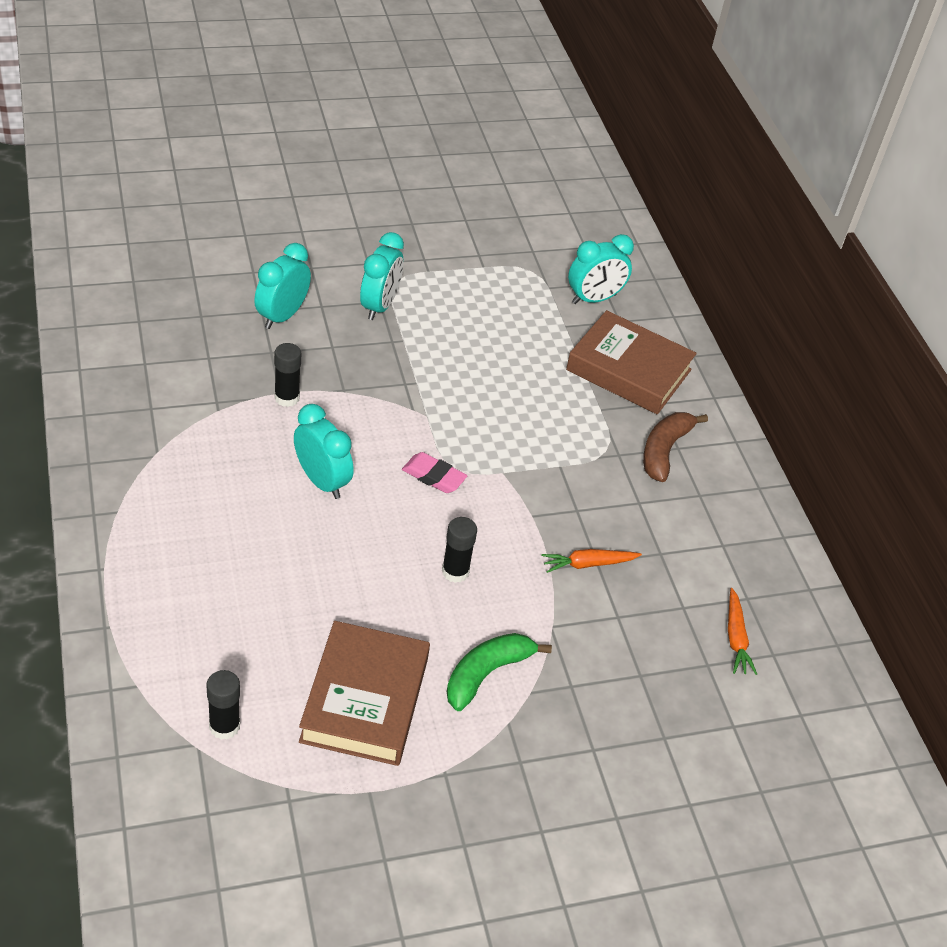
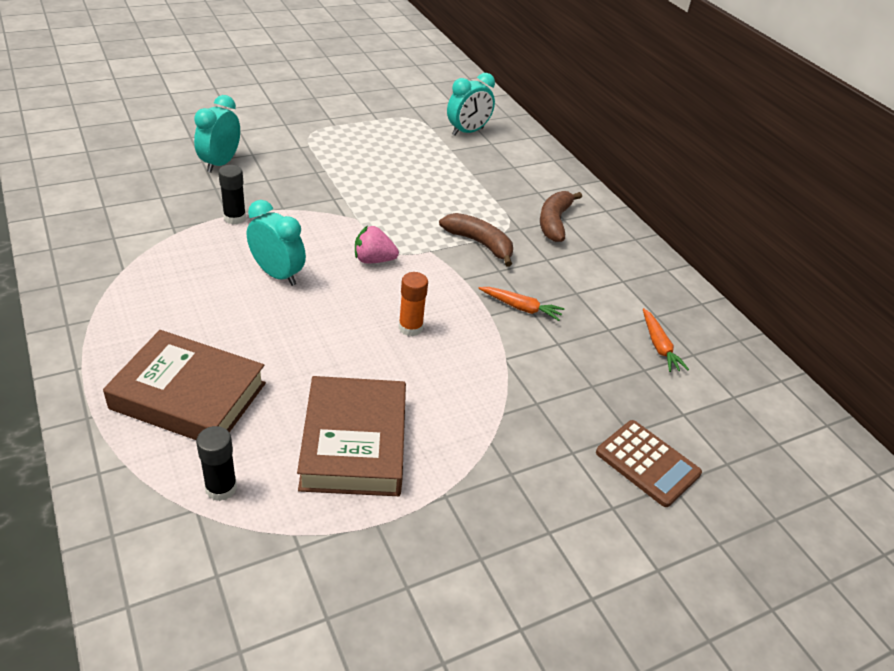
camera: 10 degrees left, 5 degrees down
turquoise clock [360,232,404,320] -> none
pink eraser [402,452,467,493] -> pink strawberry [355,225,399,263]
black glue stick [442,517,477,583] -> orange glue stick [399,272,428,336]
green banana [447,633,552,711] -> none
orange carrot [542,549,642,573] -> orange carrot turned 135 degrees counterclockwise [478,287,564,321]
brown book [566,310,697,414] -> brown book moved to [103,330,266,440]
none -> brown banana [439,213,513,267]
none -> brown calculator [596,420,702,507]

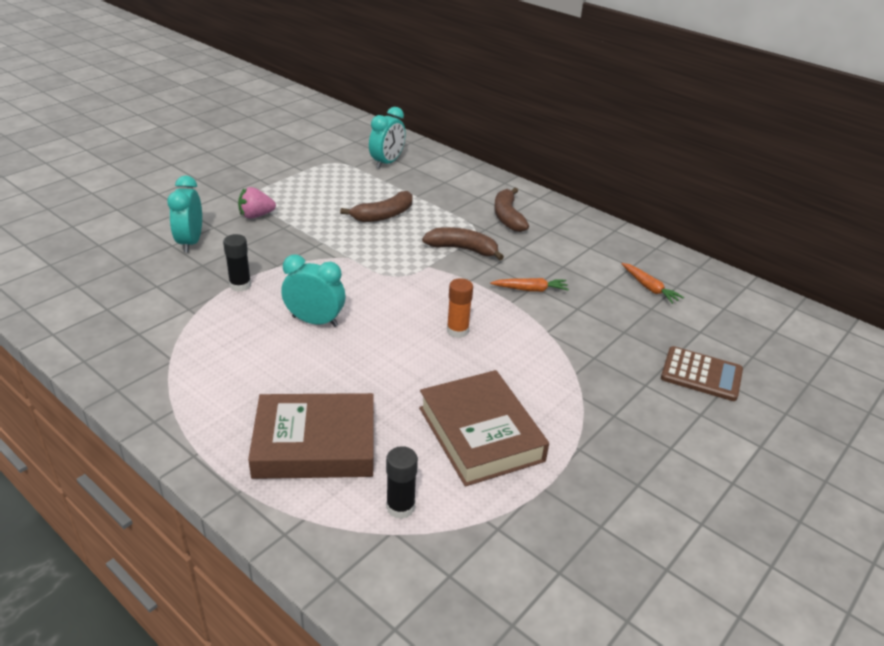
camera: 20 degrees left, 5 degrees down
pink strawberry [355,225,399,263] -> pink strawberry moved to [238,187,276,219]
none -> brown banana [340,191,413,222]

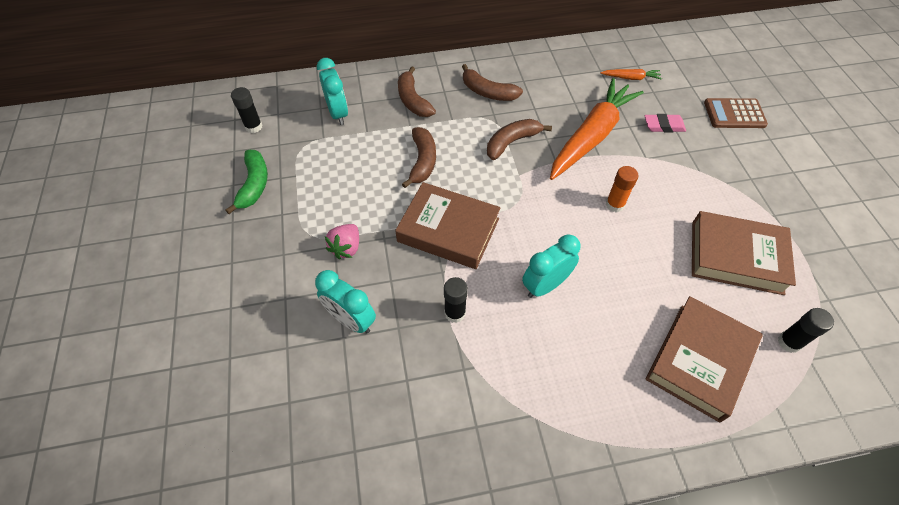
camera: 50 degrees left, 20 degrees up
orange carrot [490,278,569,292] -> orange carrot [550,78,644,180], size x2.41
brown calculator [661,346,743,401] -> brown calculator turned 150 degrees counterclockwise [704,98,768,128]
none -> green banana [225,150,268,214]
none -> black glue stick [231,87,262,133]
none -> brown book [395,182,501,269]
none -> brown banana [398,66,436,117]
none -> pink eraser [645,114,686,132]

